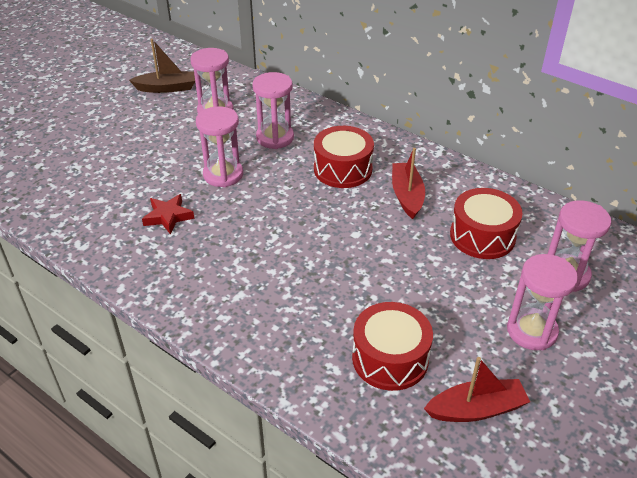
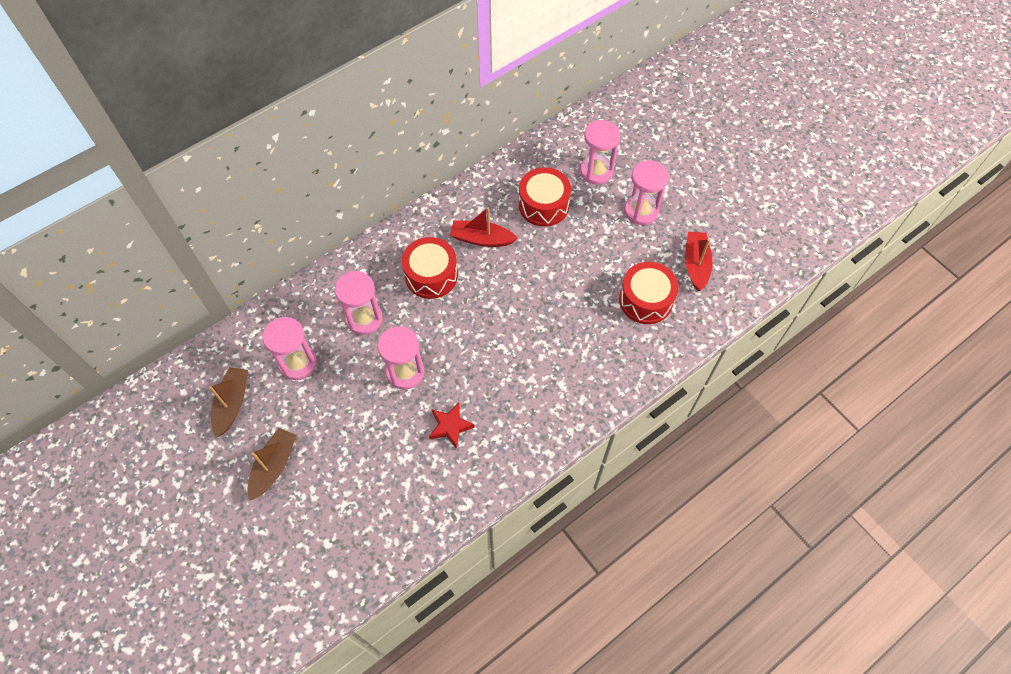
camera: 75 degrees left, 20 degrees up
none -> brown boat [247,428,296,501]

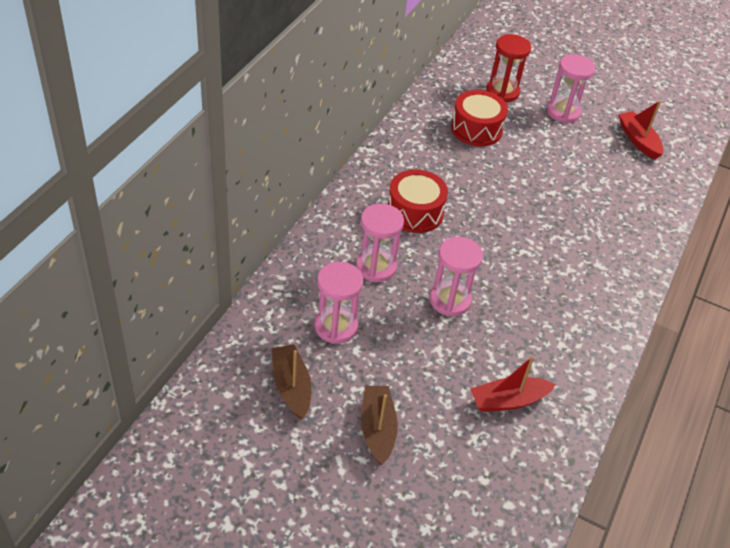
camera: 30 degrees left, 15 degrees down
red star [429,403,475,449] -> none
red boat [450,207,518,247] -> red boat moved to [471,356,556,412]
pink hourglass [580,120,620,184] -> red hourglass [486,34,531,102]
red drum [619,262,679,324] -> none

